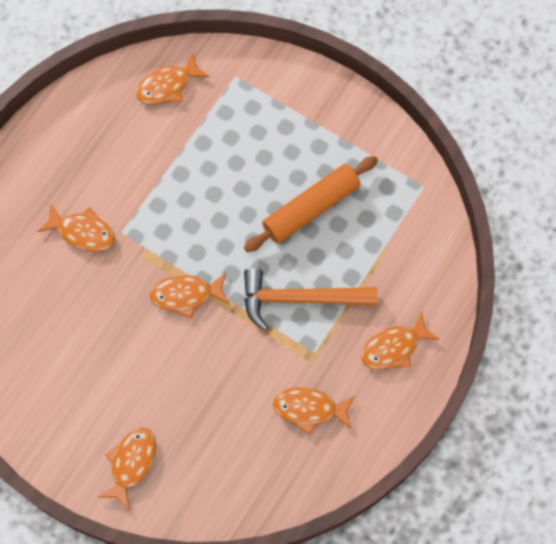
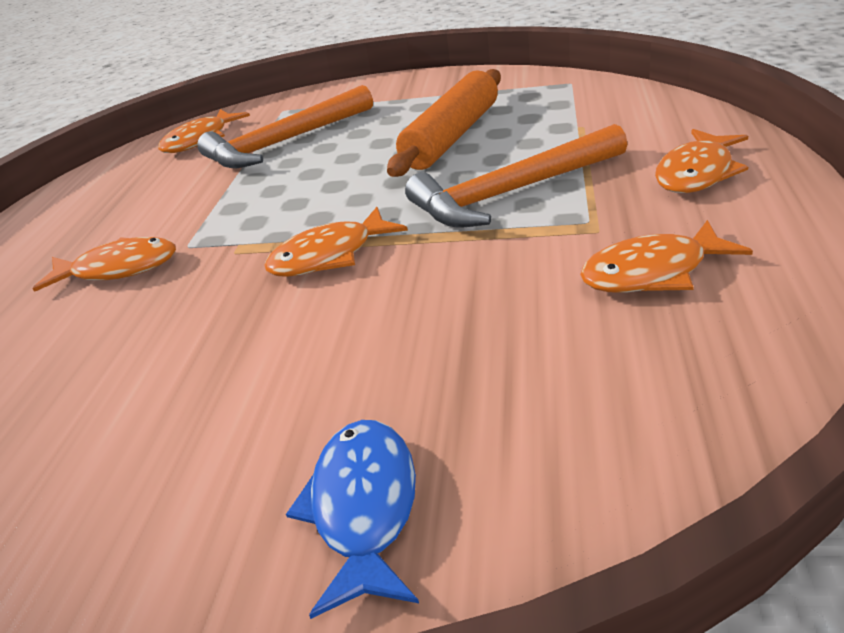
camera: 20 degrees left, 35 degrees down
orange fish [99,427,156,510] -> blue fish [286,420,419,619]
none -> orange hammer [197,85,373,168]

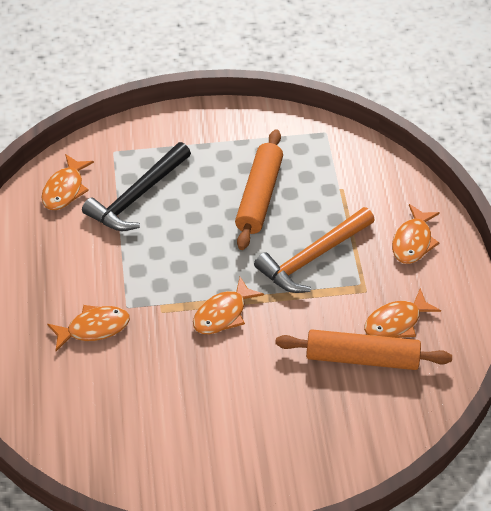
camera: 20 degrees left, 15 degrees up
orange hammer [197,85,373,168] -> black hammer [82,142,191,231]
blue fish [286,420,419,619] -> none
none -> orange rolling pin [275,329,452,370]

